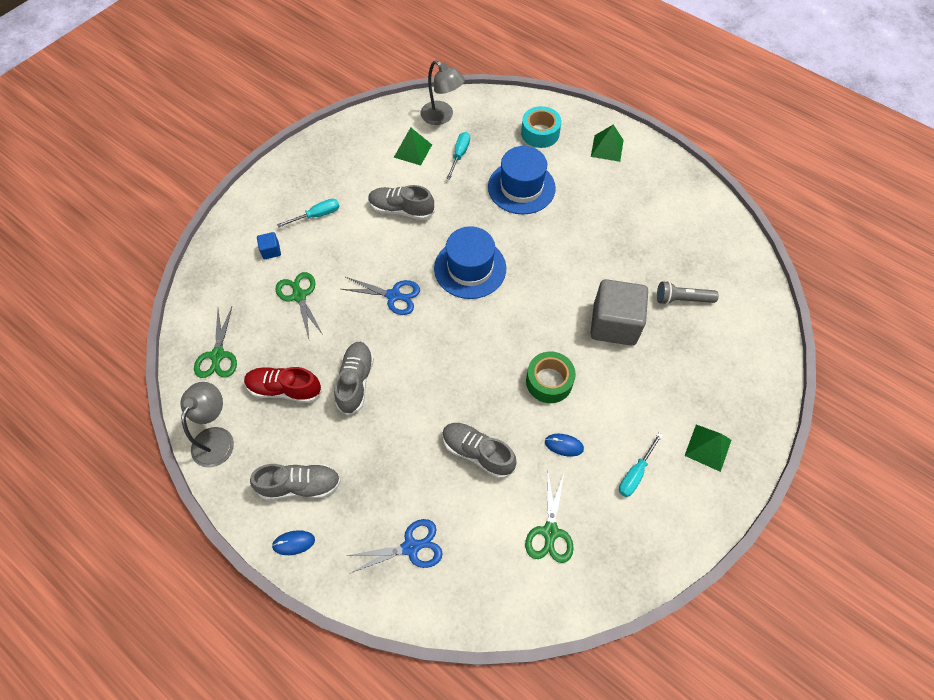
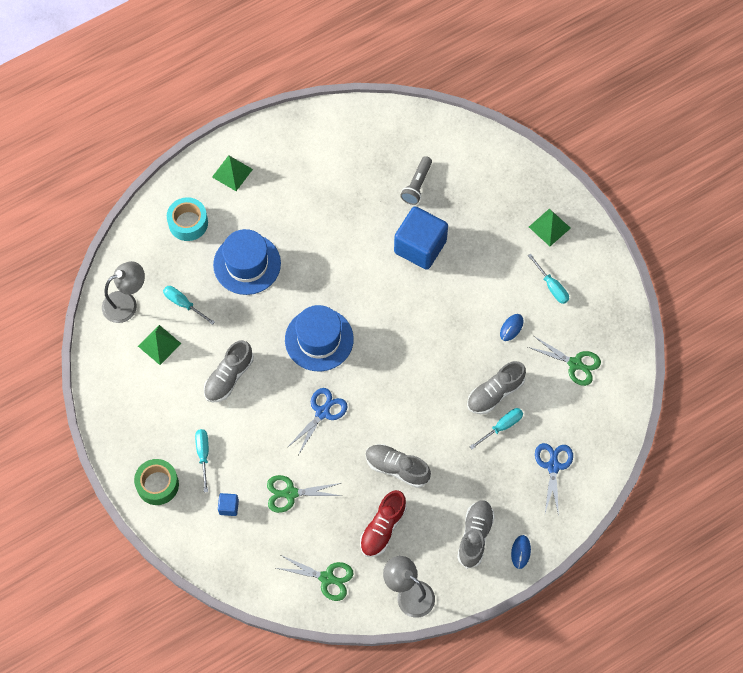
camera: 70 degrees left, 5 degrees up
green tape [526,351,576,403] -> green tape moved to [134,459,179,505]
grey cube [590,279,648,346] -> blue cube [394,206,448,270]
none -> turquoise screwdriver [469,408,523,449]

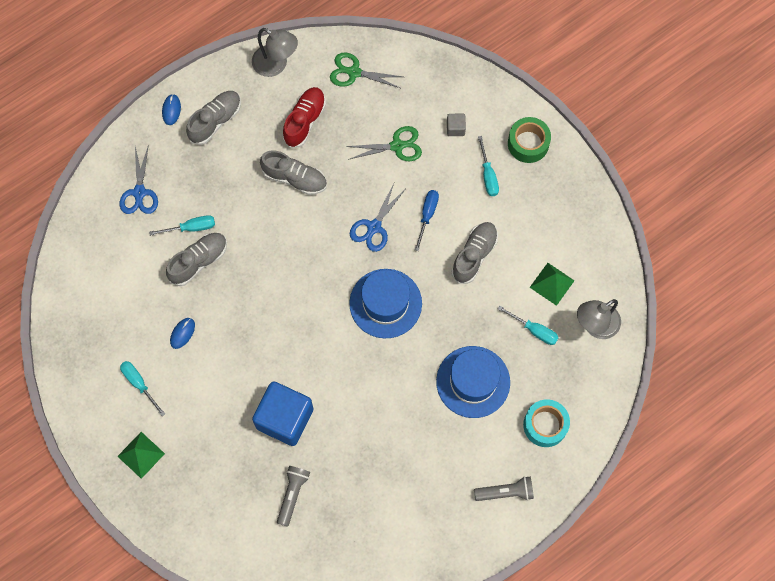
camera: 175 degrees right, 5 degrees up
green pyramid [212,155,253,191] -> grey flashlight [474,476,534,501]
blue cube [218,493,239,516] -> grey cube [447,114,466,136]
grey shoe [457,500,495,569] -> grey shoe turned 150 degrees counterclockwise [186,91,241,145]
turquoise screwdriver [469,408,523,449] -> turquoise screwdriver turned 150 degrees counterclockwise [149,215,215,236]
green scissors [528,336,601,386] -> none
none -> blue screwdriver [415,190,439,251]

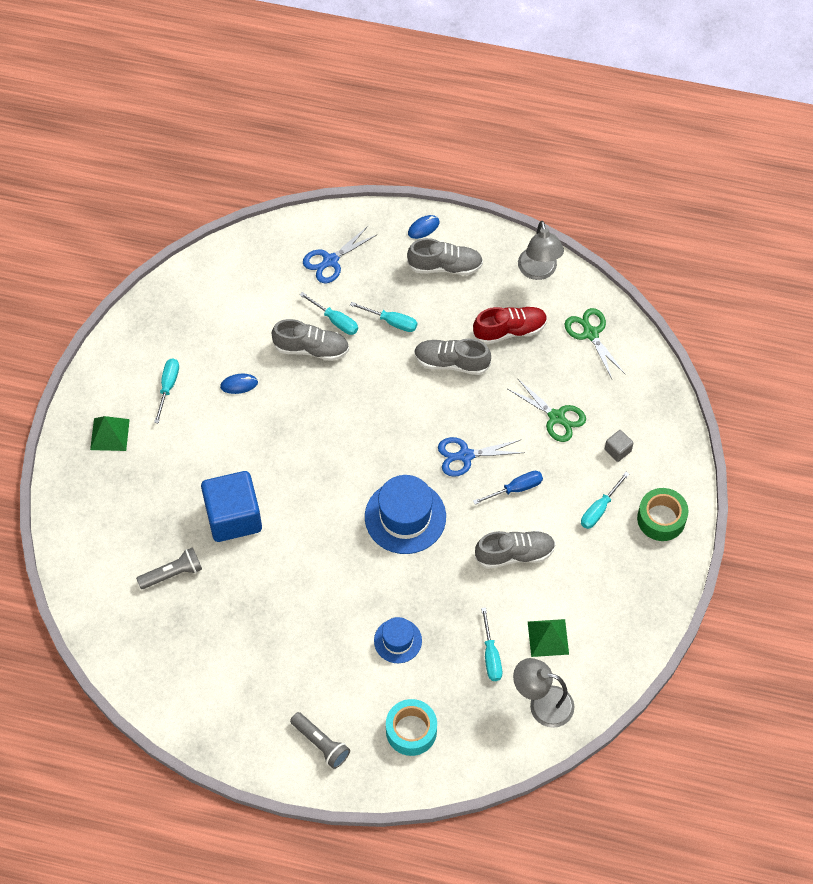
camera: 50 degrees right, 10 degrees down
grey shoe [260,150,327,195] -> grey shoe turned 120 degrees clockwise [414,339,491,375]
blue hat [436,346,510,418] -> blue hat [374,617,422,663], size x0.57
none -> turquoise screwdriver [350,302,417,332]

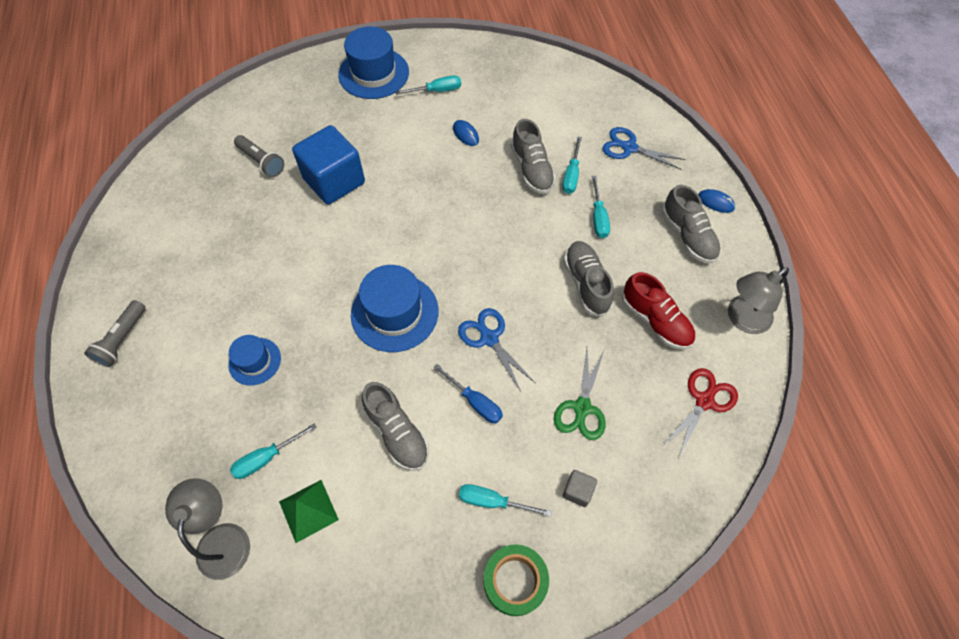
camera: 65 degrees right, 0 degrees up
green pyramid [90,416,130,451] -> blue hat [338,26,409,99]
turquoise tape [386,699,437,756] -> none
green scissors [565,308,625,379] -> red scissors [662,368,738,458]

